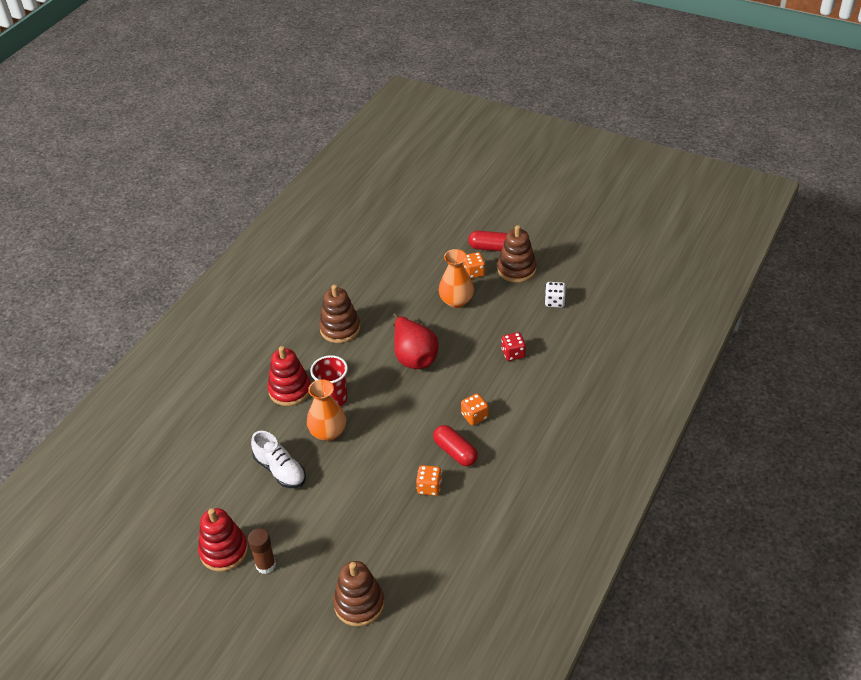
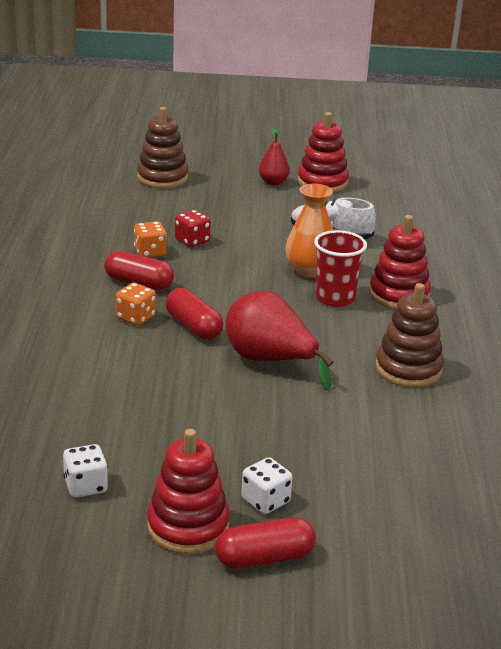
camera: 150 degrees right, 15 degrees down
brown glue stick [248,528,276,574] -> red pear [259,127,290,185]
orange vase [439,249,474,308] -> none
orange dice [463,252,485,279] -> white dice [241,457,293,514]
brown stacking toy [497,225,537,283] -> red stacking toy [147,429,230,554]
red dice [501,332,526,361] -> red dice moved to [175,210,211,247]
none -> red capsule [166,288,224,340]

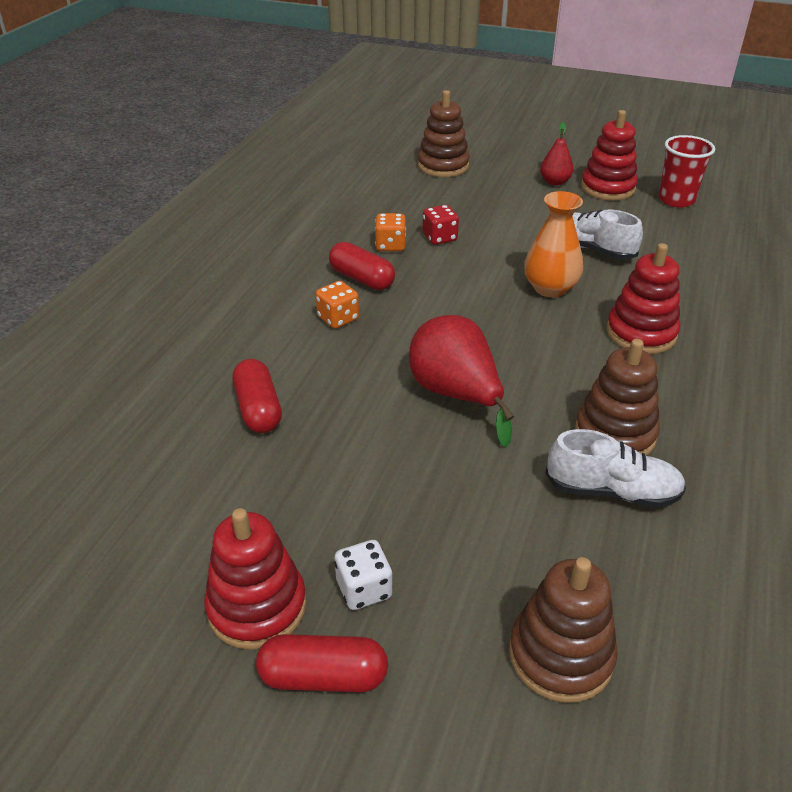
camera: 20 degrees right, 10 degrees up
white dice [63,444,108,498] -> none
red capsule [166,288,224,340] -> red capsule moved to [233,359,282,433]
red cup [314,230,367,307] -> red cup moved to [658,135,715,208]
none -> brown stacking toy [509,557,618,703]
none -> white shoe [546,429,686,508]

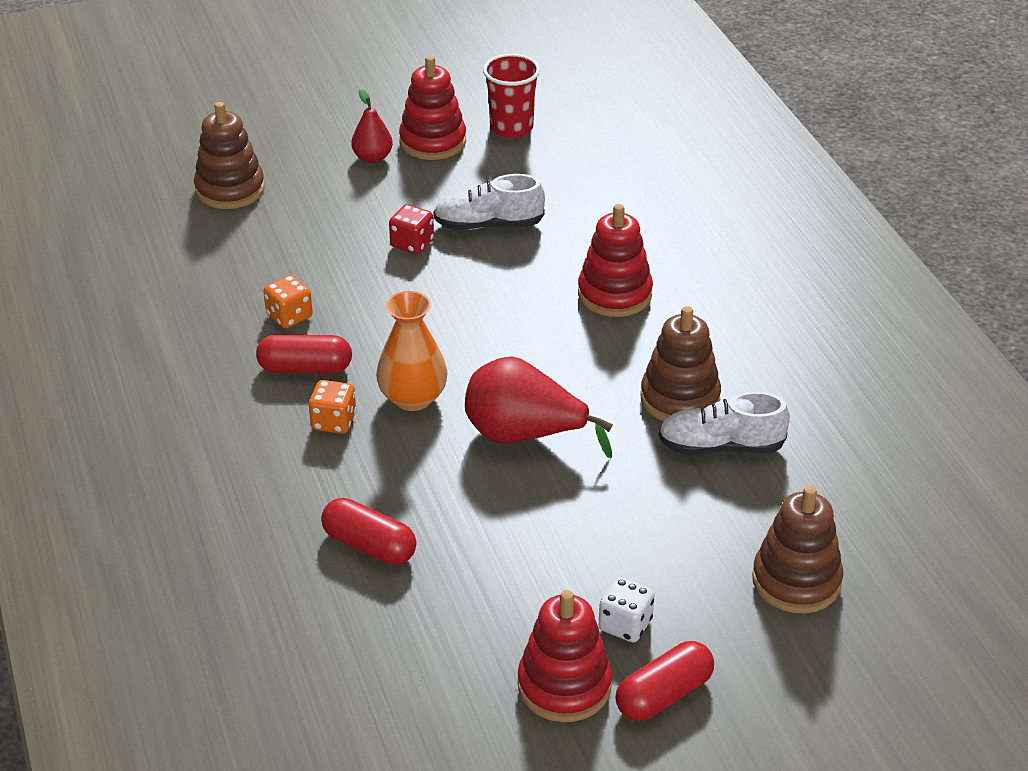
camera: 40 degrees left, 0 degrees up
red dice [422,205,459,245] -> red dice moved to [389,204,434,254]
orange vase [524,191,583,298] -> orange vase moved to [376,291,448,411]
white shoe [546,429,686,508] -> white shoe turned 150 degrees counterclockwise [658,391,790,455]

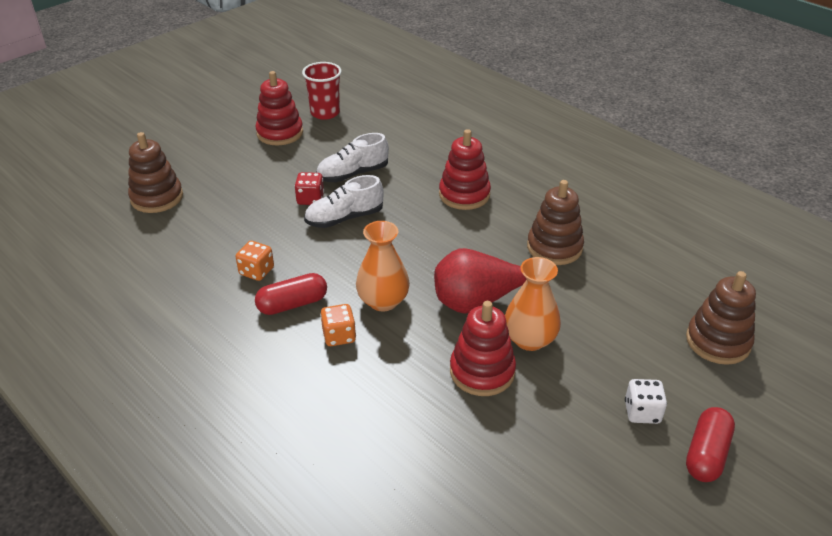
camera: 25 degrees left, 0 degrees up
red capsule [321,498,416,565] -> none
red pear [351,88,393,163] -> none
red stacking toy [518,590,612,722] -> red stacking toy moved to [450,301,516,396]
white shoe [658,391,790,455] -> white shoe moved to [304,175,384,228]
none -> orange vase [505,257,561,351]

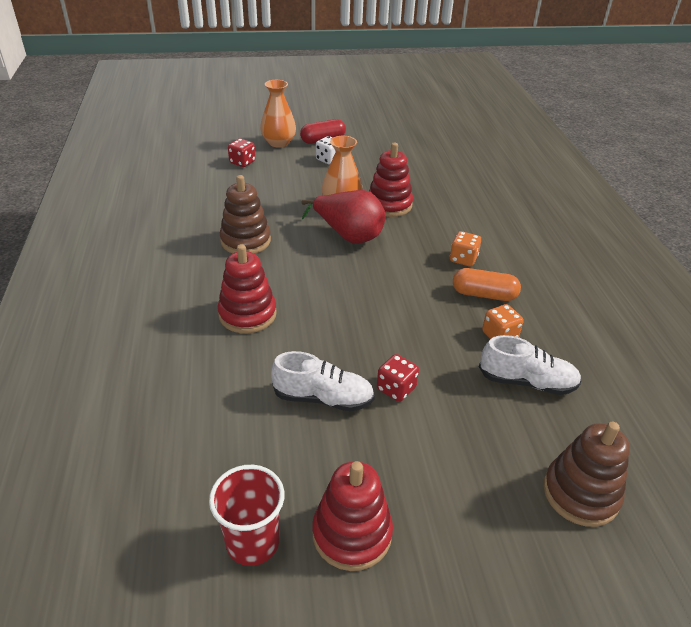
camera: 145 degrees left, 0 degrees up
red capsule [255,273,327,315] -> orange capsule [453,268,521,301]
white shoe [304,175,384,228] -> white shoe moved to [479,335,582,395]
orange vase [356,221,410,311] -> orange vase moved to [260,80,296,148]
brown stacking toy [686,271,756,365] -> red dice [228,139,255,167]

